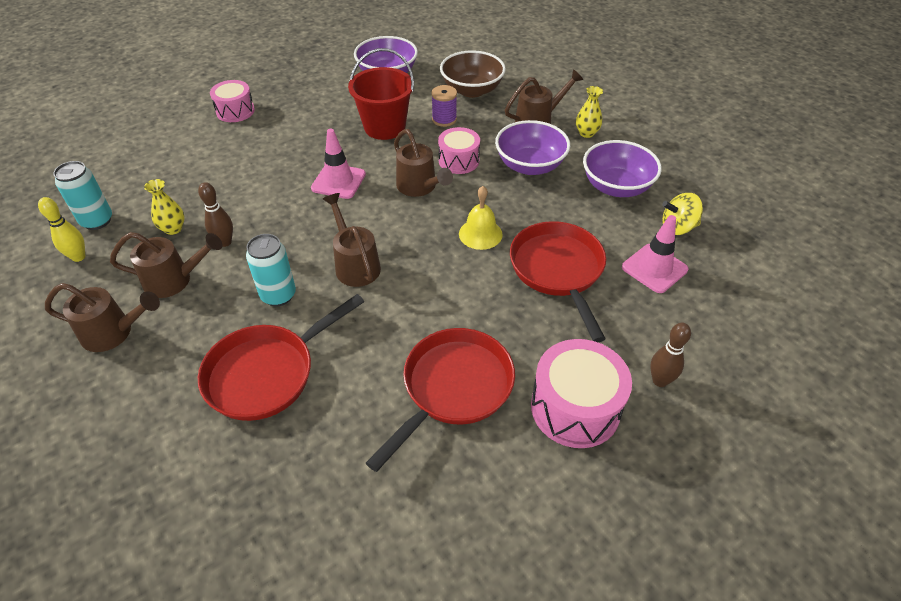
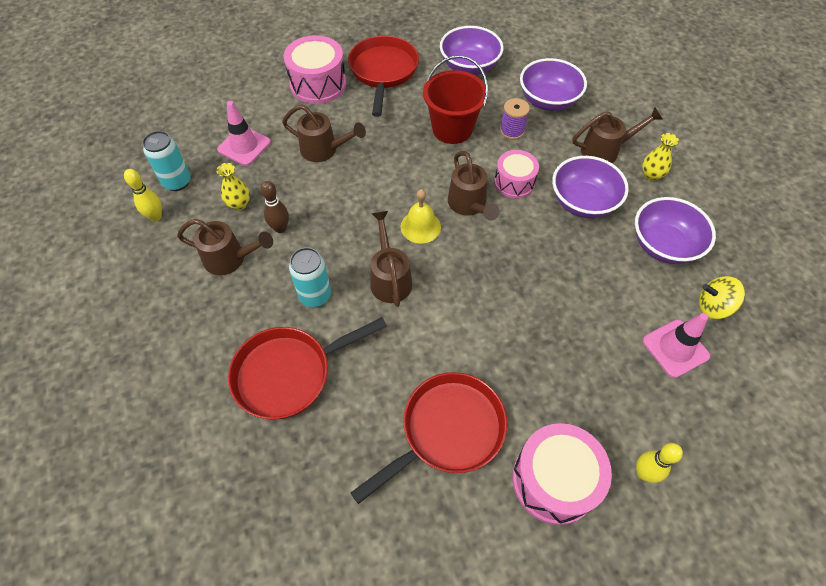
camera: 15 degrees right, 10 degrees up
brown watering can [45,283,160,352] -> brown watering can moved to [282,105,366,162]
pink drum [210,80,255,122] -> pink drum [284,35,346,104], size x1.56
pink traffic cone [311,129,366,199] -> pink traffic cone moved to [217,101,271,166]
brown bowl [440,50,506,98] -> purple bowl [520,58,587,111]
yellow bell [459,186,503,250] -> yellow bell moved to [401,189,441,243]
red pan [510,221,606,342] -> red pan moved to [348,36,419,117]
brown bowling pin [650,323,691,387] -> yellow bowling pin [636,443,683,483]

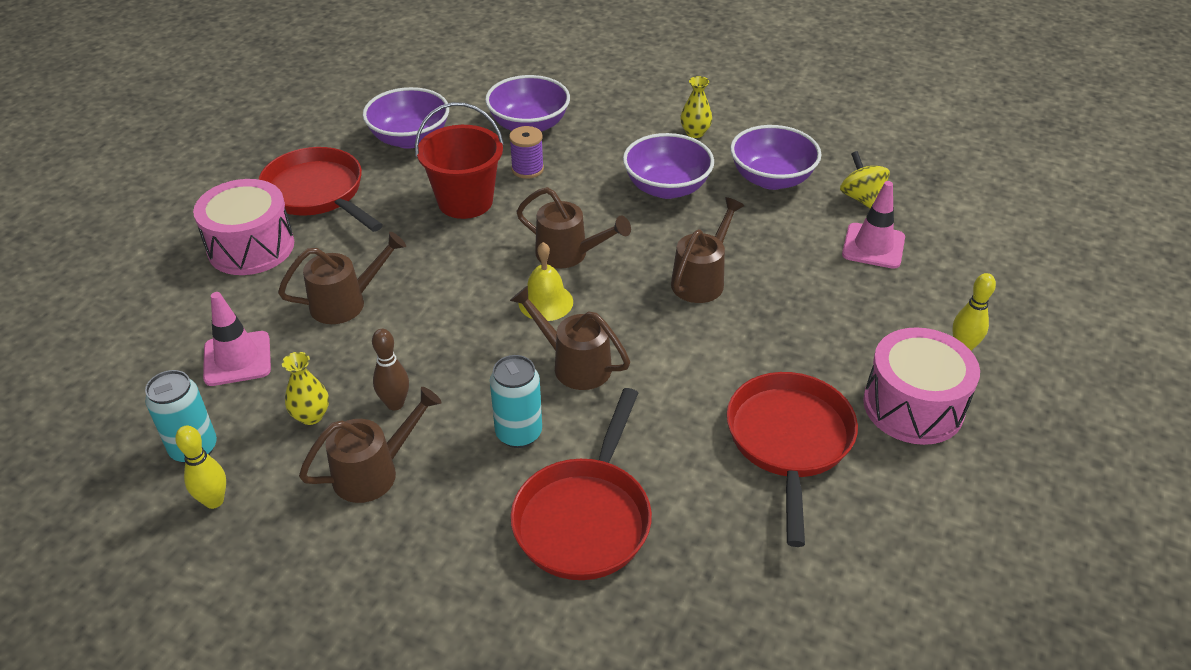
camera: 45 degrees left, 15 degrees down
pink drum [494,150,539,198] -> none
brown watering can [572,107,663,163] -> brown watering can moved to [671,197,744,303]
yellow spinning top [699,276,745,319] -> yellow spinning top turned 105 degrees clockwise [840,151,890,208]

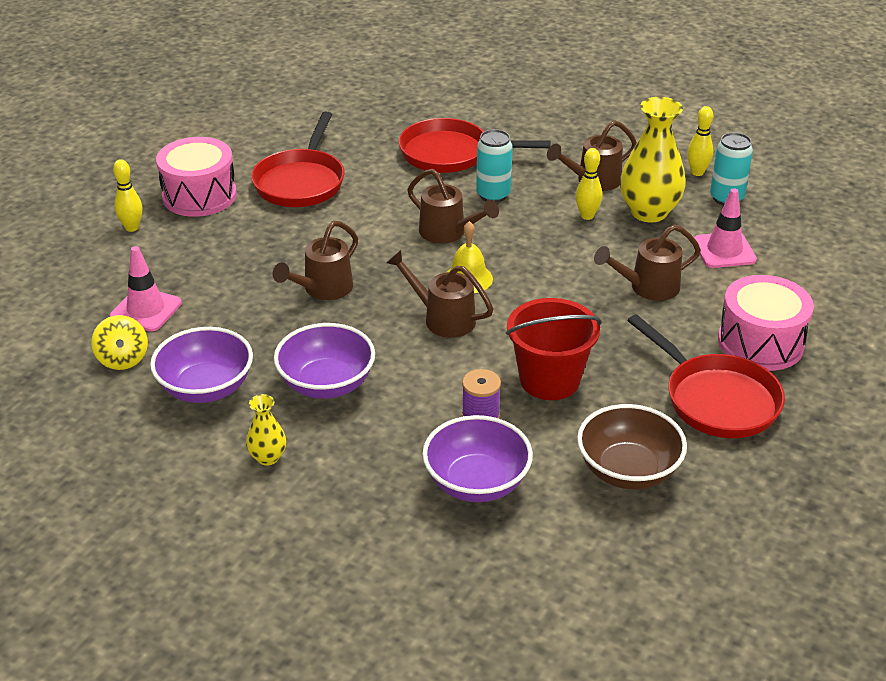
camera: 175 degrees left, 5 degrees down
yellow vase [282,352,329,425] -> yellow vase [620,97,686,223], size x2.02
purple bowl [363,87,449,149] -> brown bowl [577,404,687,490]
brown bowling pin [372,329,409,410] -> yellow bowling pin [576,148,602,220]
red pan [510,388,652,580] -> red pan turned 105 degrees counterclockwise [399,118,551,173]

